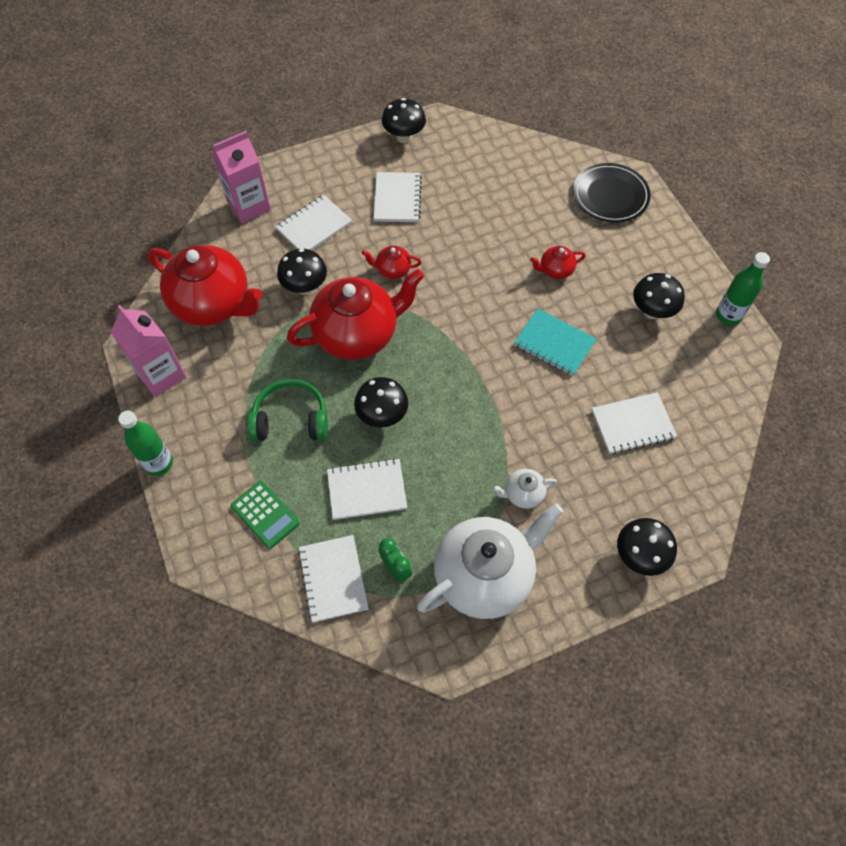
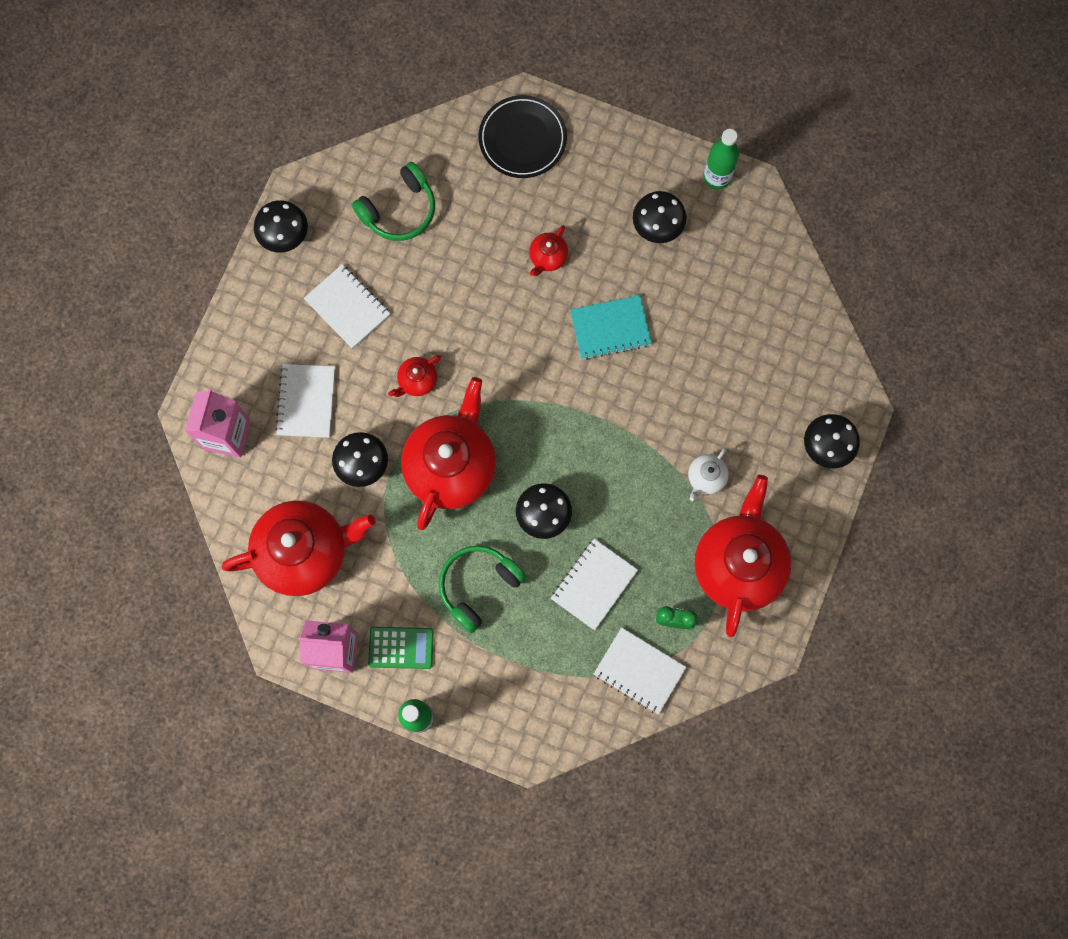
camera: 45 degrees left, 15 degrees up
green calculator [231,481,300,549] -> green calculator moved to [368,627,434,669]
white teapot [417,504,564,619] -> red teapot [694,475,791,637]
white notebook [591,392,677,454] -> none
none -> green headphones [352,162,435,241]

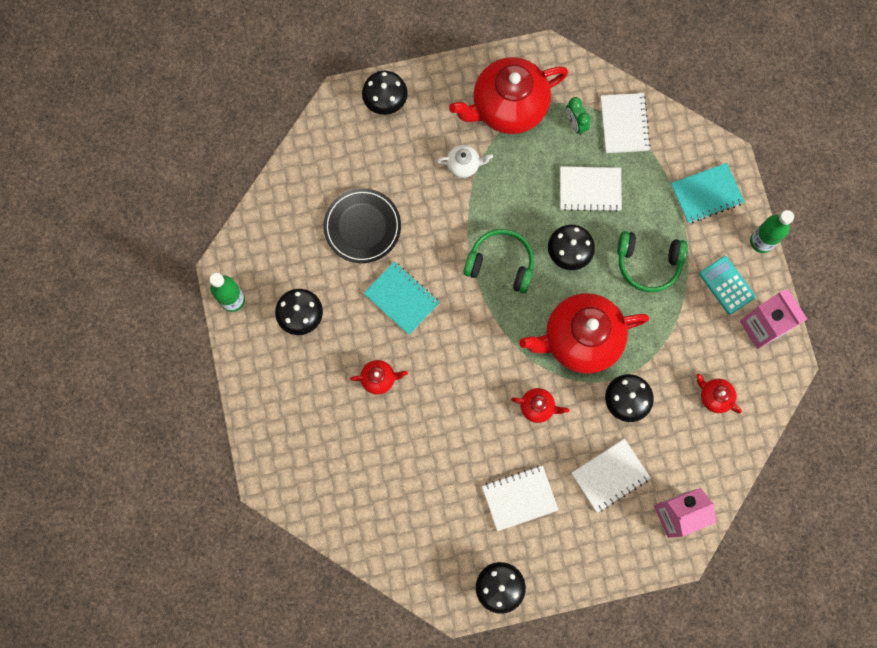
camera: 125 degrees left, 0 degrees up
red teapot [222,500,376,596] -> red teapot [696,374,742,413], size x0.43
white notebook [304,264,390,349] -> white notebook turned 60 degrees clockwise [482,466,559,531]
green headphones [352,162,435,241] -> green headphones moved to [463,229,534,293]
green calculator [368,627,434,669] -> turquoise calculator [699,256,756,315]
black plate [479,95,567,178] -> black plate moved to [323,188,401,263]
none -> turquoise notebook [671,163,745,223]

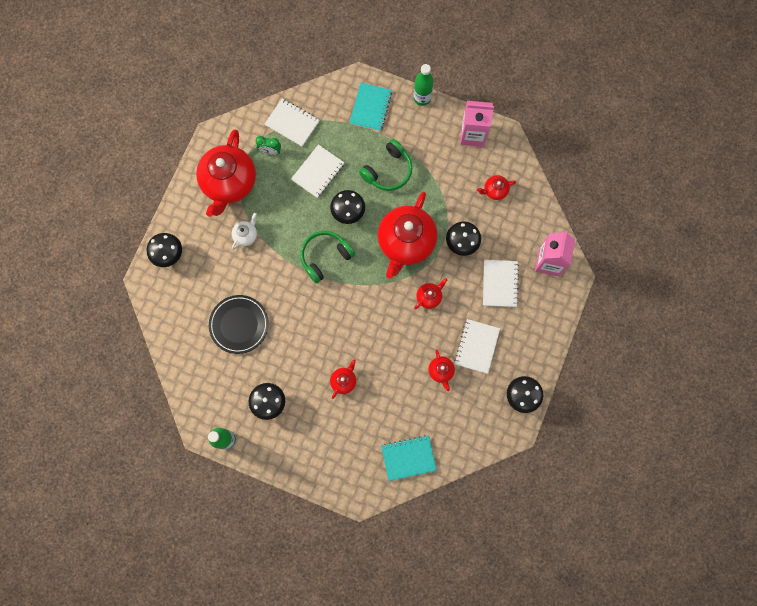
camera: 55 degrees left, 0 degrees up
turquoise notebook [364,261,440,335] -> turquoise notebook moved to [381,435,437,481]
turquoise calculator [699,256,756,315] -> none
none -> red teapot [428,349,455,391]

